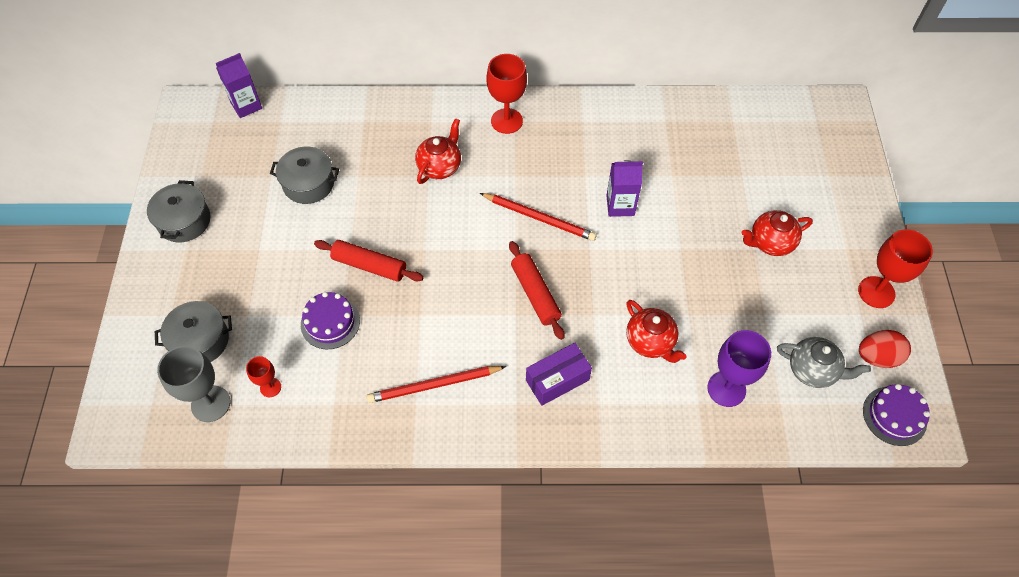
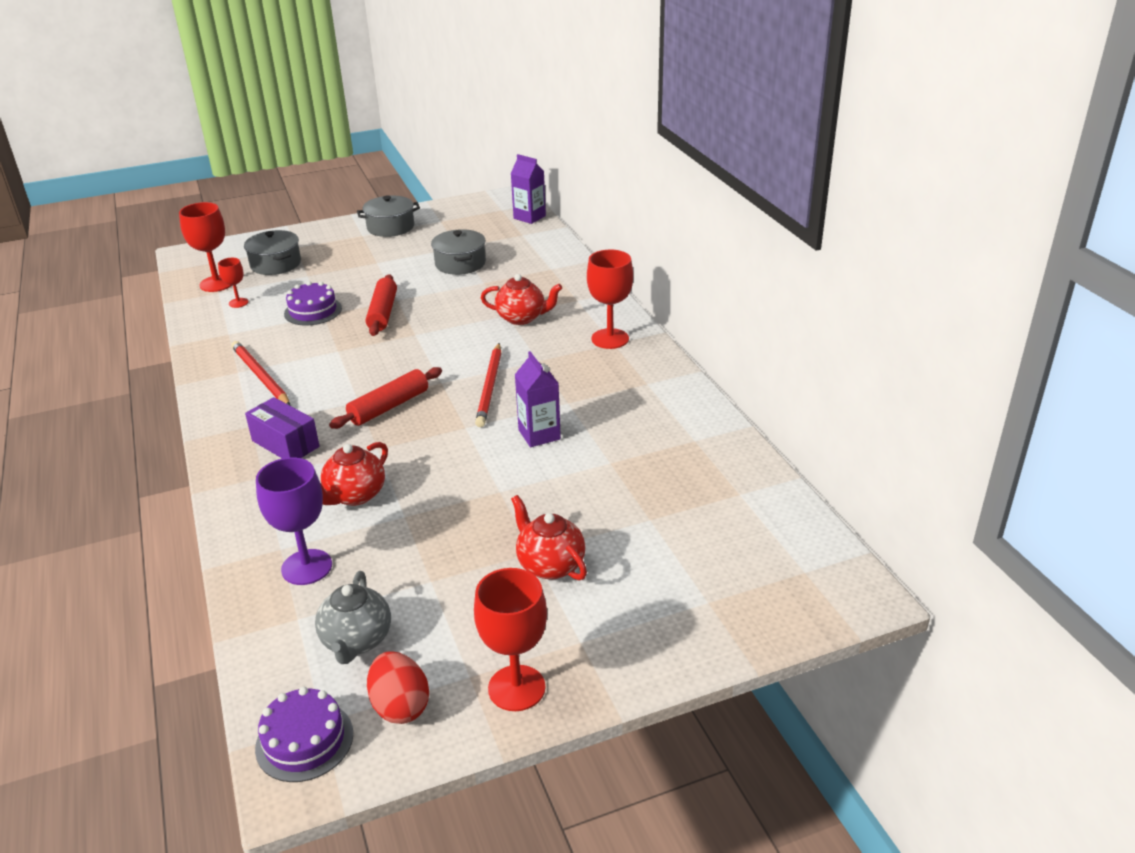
camera: 70 degrees right, 25 degrees down
grey goblet [157,346,230,422] -> red goblet [179,202,232,292]

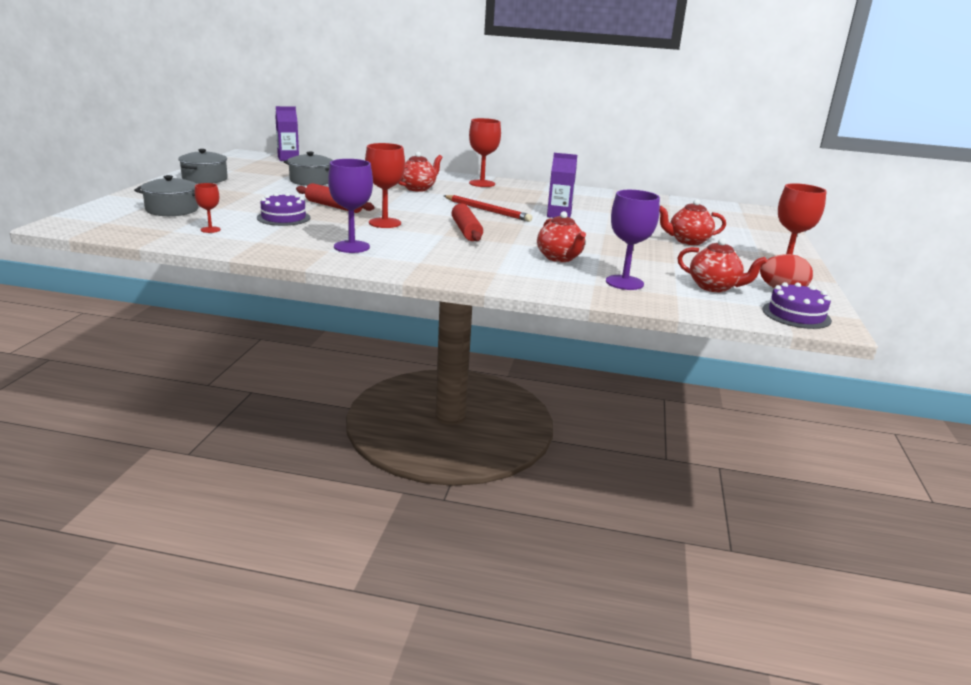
camera: 60 degrees left, 10 degrees down
red goblet [179,202,232,292] -> red goblet moved to [365,143,405,228]
red pencil [231,341,290,405] -> purple goblet [328,159,373,253]
purple box [245,397,320,458] -> none
grey teapot [315,571,391,664] -> red teapot [677,238,767,292]

